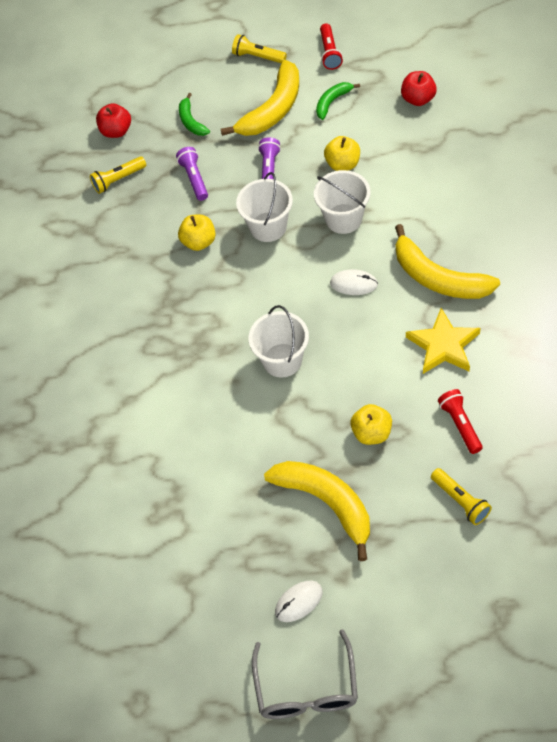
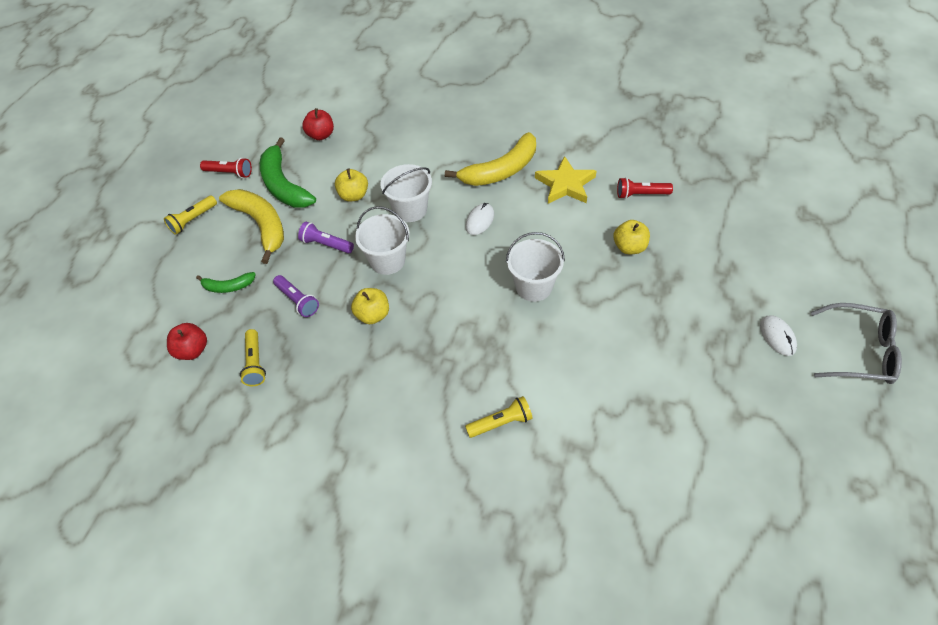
camera: 75 degrees left, 5 degrees down
purple flashlight [176,147,208,201] -> purple flashlight turned 135 degrees counterclockwise [273,275,319,317]
yellow banana [264,461,370,561] -> none
green banana [316,82,360,120] -> green banana [260,137,316,208], size x1.94
yellow flashlight [431,468,492,525] -> yellow flashlight moved to [465,396,533,438]

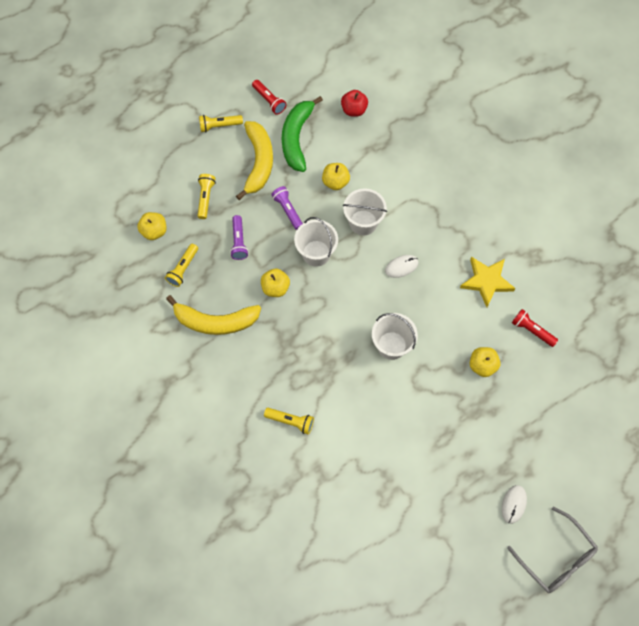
camera: 35 degrees right, 15 degrees up
red apple [167,323,207,360] -> yellow apple [137,212,166,240]
green banana [196,272,256,293] -> yellow flashlight [197,174,216,219]
yellow banana [445,132,536,186] -> yellow banana moved to [166,295,261,335]

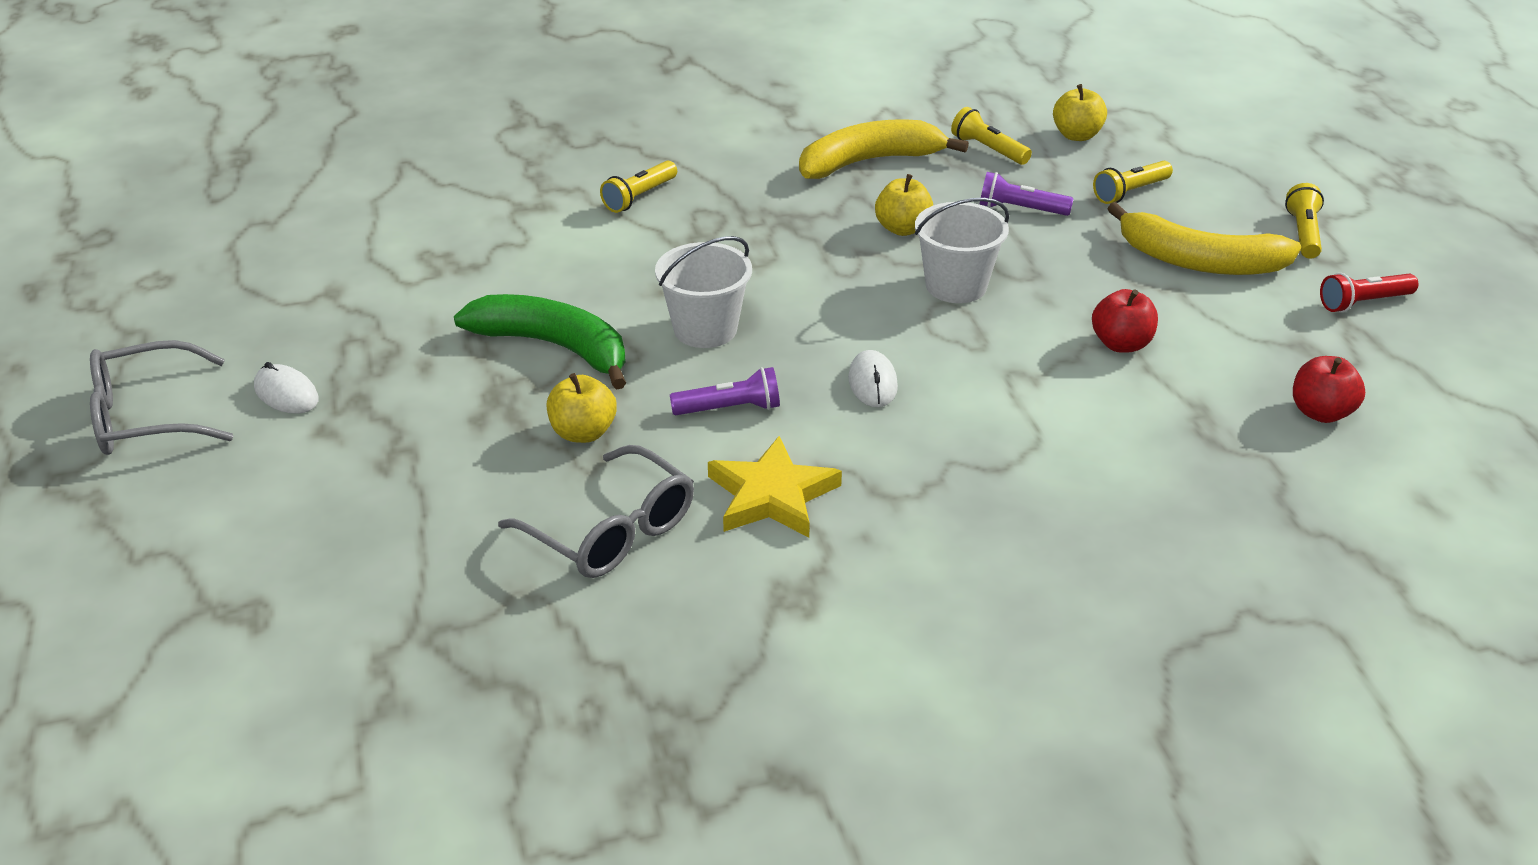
camera: 110 degrees right, 30 degrees down
yellow banana [166,295,261,335] -> yellow banana turned 45 degrees clockwise [799,119,969,179]
yellow flashlight [197,174,216,219] -> yellow flashlight turned 120 degrees clockwise [1093,161,1173,204]
purple flashlight [271,186,303,230] -> purple flashlight moved to [670,367,780,415]
green banana [282,96,323,172] -> green banana moved to [454,294,626,389]
yellow apple [322,163,350,190] -> red apple [1092,289,1158,353]
white bucket [343,188,387,235] -> none
red flashlight [512,309,558,347] -> grey glasses [498,445,694,578]

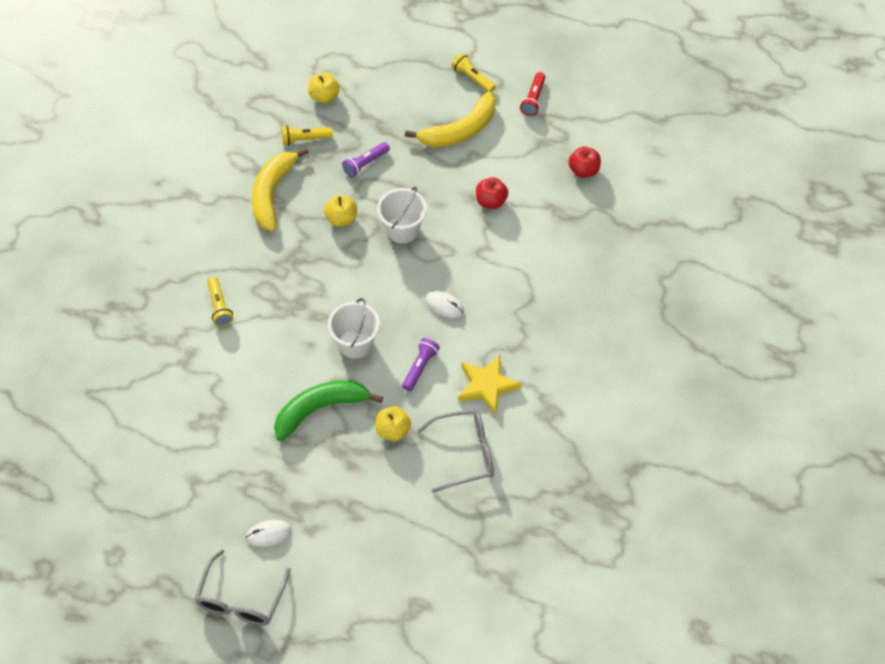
camera: 55 degrees left, 20 degrees up
yellow flashlight [1093,161,1173,204] -> none

